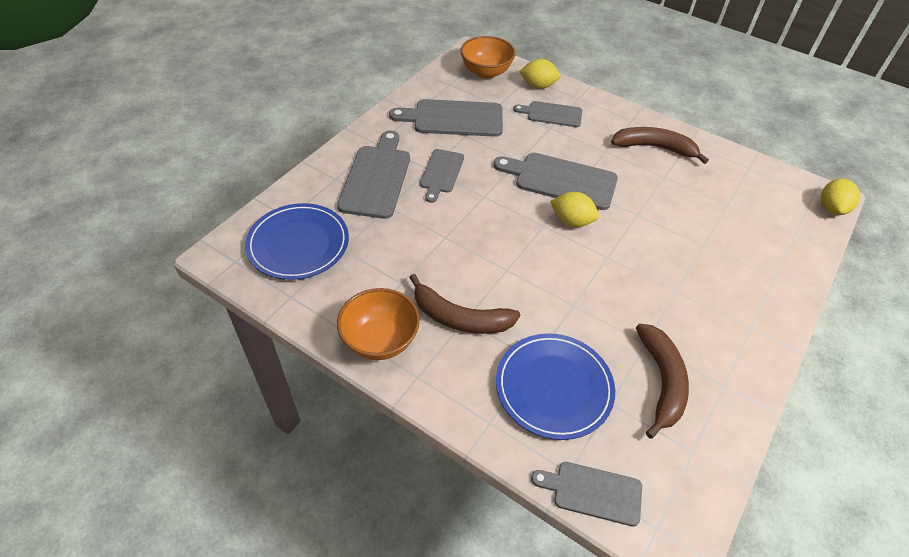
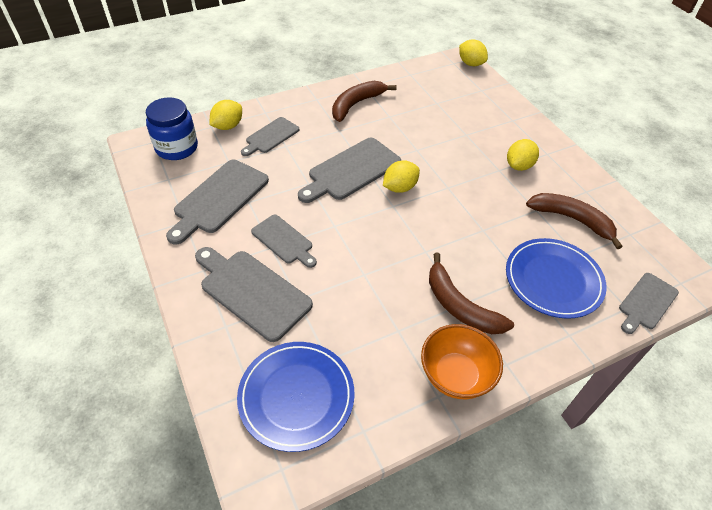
camera: 60 degrees left, 0 degrees up
brown banana [409,274,520,334] -> brown banana turned 90 degrees clockwise [429,253,514,334]
orange bowl [460,36,516,79] -> blue jar [146,97,198,160]
none -> yellow lemon [507,139,539,171]

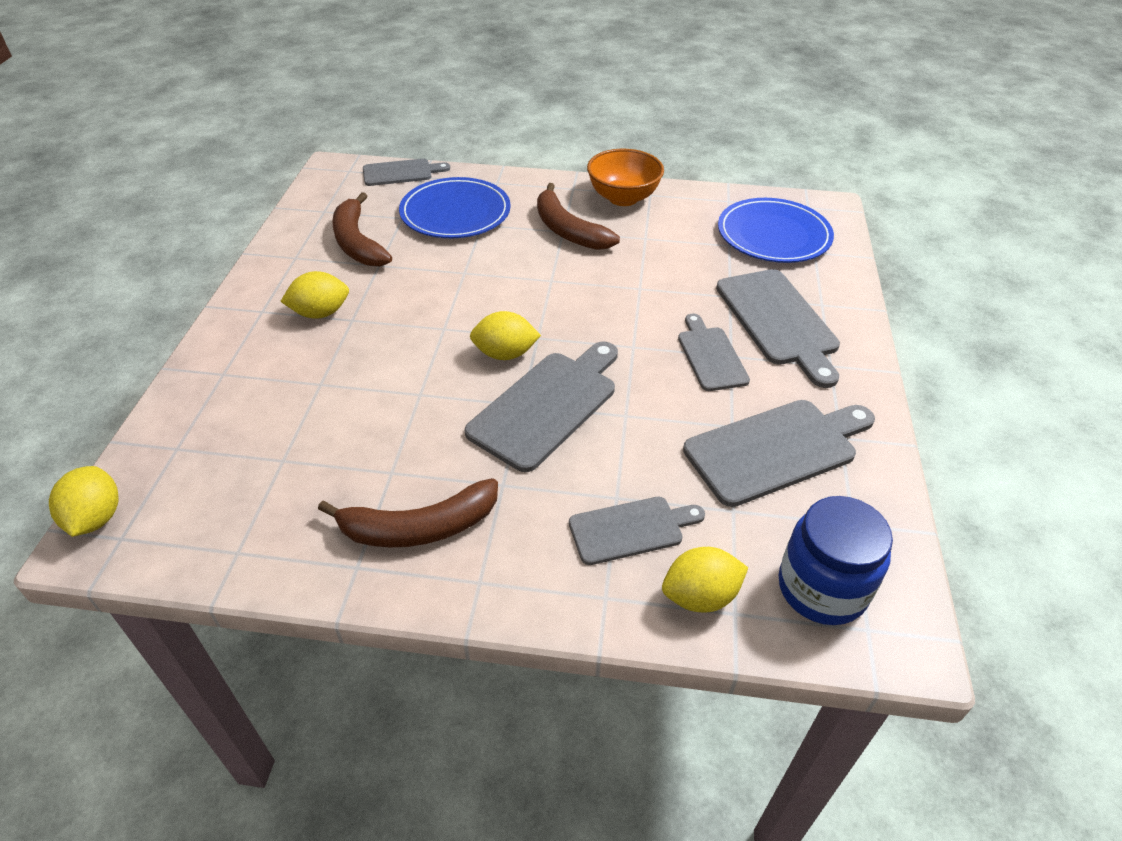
camera: 145 degrees left, 5 degrees down
grey cutting board [298,138,401,203] -> grey cutting board turned 45 degrees counterclockwise [465,342,618,472]
brown banana [429,253,514,334] -> brown banana turned 150 degrees clockwise [537,183,620,250]

